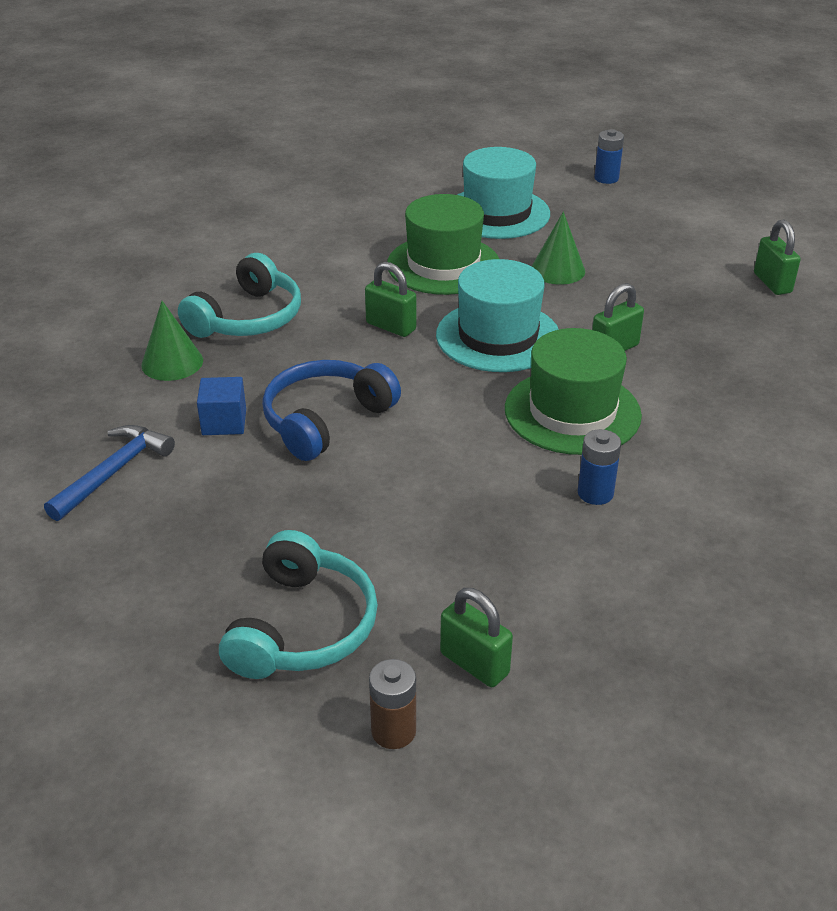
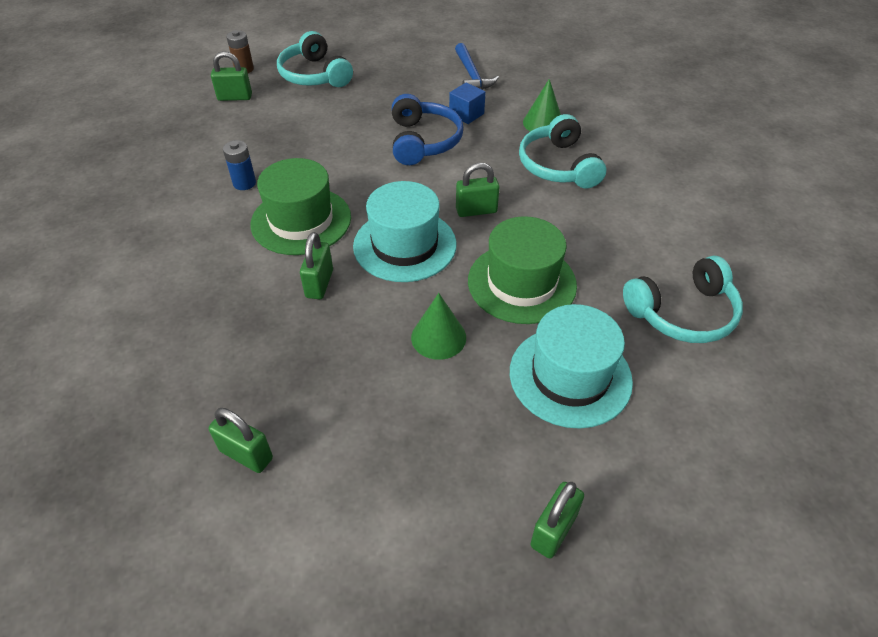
camera: 135 degrees right, 10 degrees up
blue battery [594,129,624,184] -> green padlock [530,482,584,559]
none -> turquoise headphones [623,255,743,343]

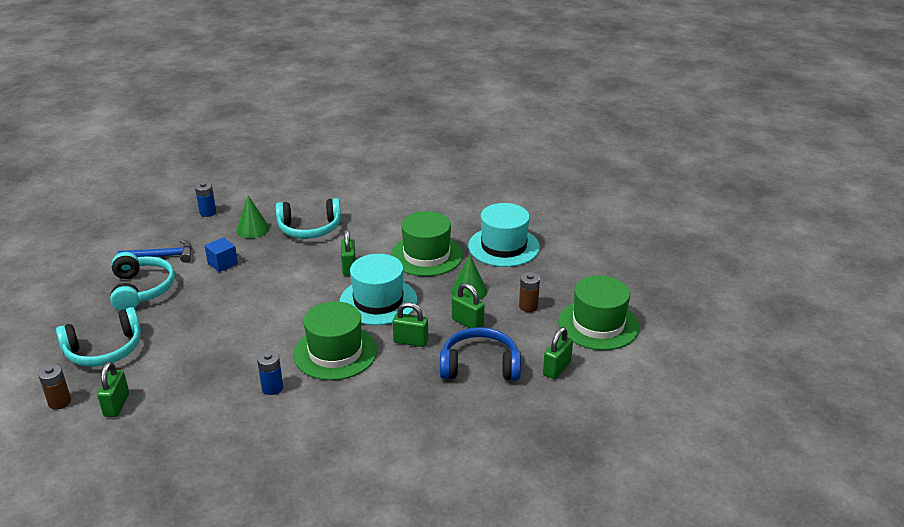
camera: 85 degrees left, 15 degrees down
blue headphones [392,94,463,165] -> blue headphones moved to [440,327,521,380]
green padlock [530,482,584,559] -> green padlock moved to [452,283,485,328]
turquoise headphones [623,255,743,343] -> turquoise headphones moved to [110,252,175,311]
none -> blue battery [195,182,216,217]
none -> brown battery [519,272,540,312]
none -> green hat [558,275,639,350]

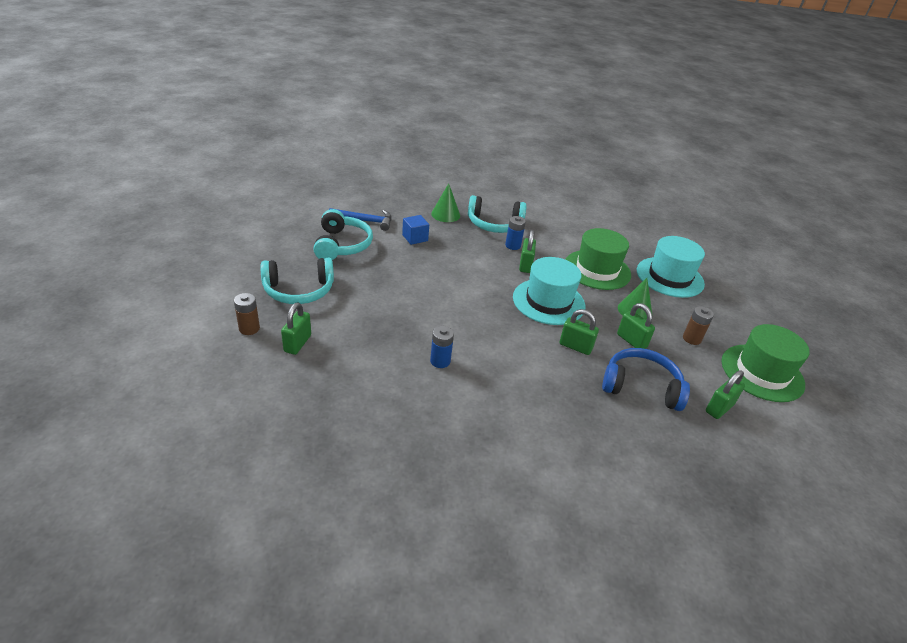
camera: 10 degrees right, 5 degrees up
blue battery [195,182,216,217] -> blue battery moved to [505,216,526,250]
green hat [293,301,377,380] -> none

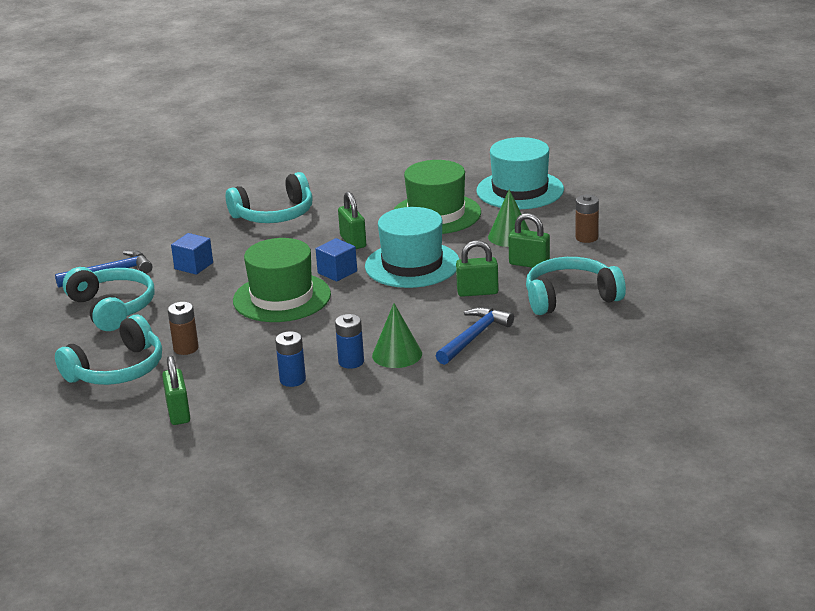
camera: 25 degrees left, 10 degrees down
brown battery [234,293,260,335] -> brown battery moved to [168,302,199,355]
green cone [431,183,460,222] -> green cone moved to [372,303,422,368]
blue battery [505,216,526,250] -> blue battery moved to [275,331,306,387]
blue headphones [602,348,690,411] -> turquoise headphones [526,257,626,315]
green padlock [706,370,745,419] -> none
green hat [721,324,810,402] -> green hat moved to [233,238,331,322]
none -> blue cube [316,238,357,282]
none -> blue hammer [436,307,514,365]

